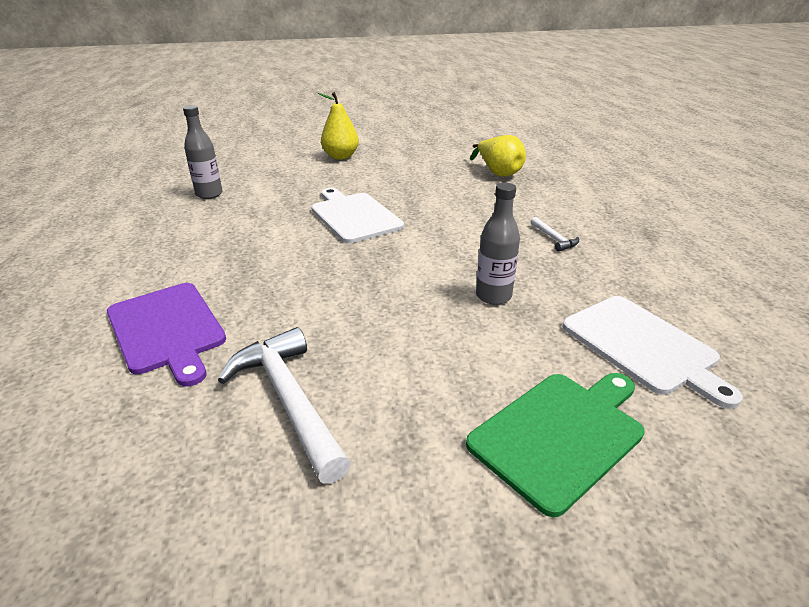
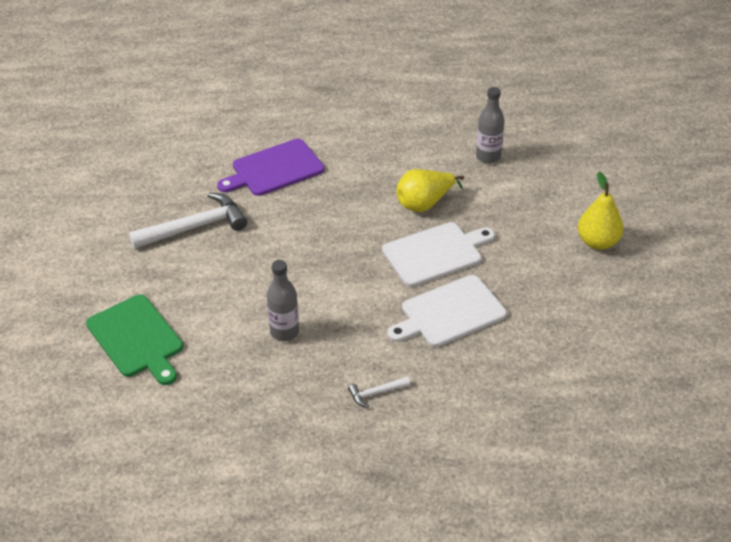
camera: 95 degrees right, 10 degrees up
yellow pear [470,135,526,177] -> yellow pear moved to [396,169,464,212]
white cutting board [562,296,743,409] -> white cutting board moved to [388,275,507,347]

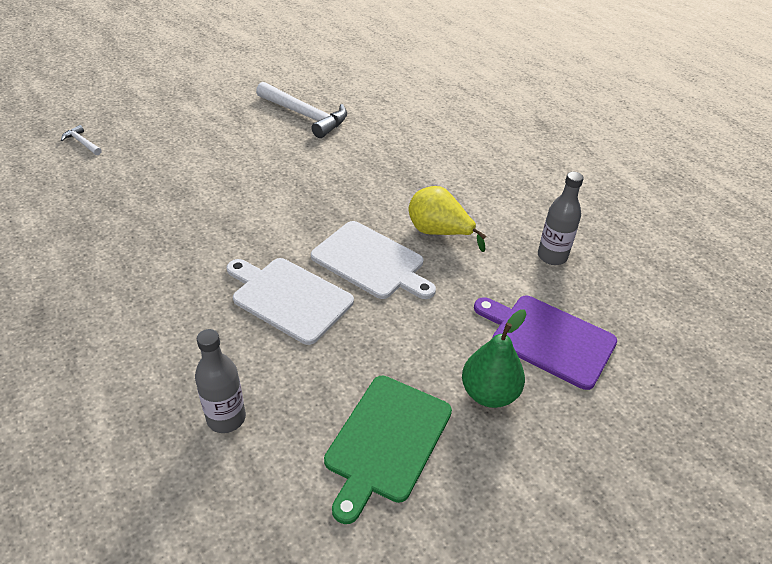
camera: 60 degrees right, 0 degrees up
green cutting board [86,294,183,385] -> green cutting board moved to [324,376,452,524]
purple cutting board [217,139,324,196] -> purple cutting board moved to [474,296,617,390]
grey bottle [267,260,299,341] -> grey bottle moved to [195,329,246,433]
white hammer [348,377,410,408] -> white hammer moved to [61,125,102,155]
yellow pear [578,172,624,250] -> green pear [462,310,527,408]

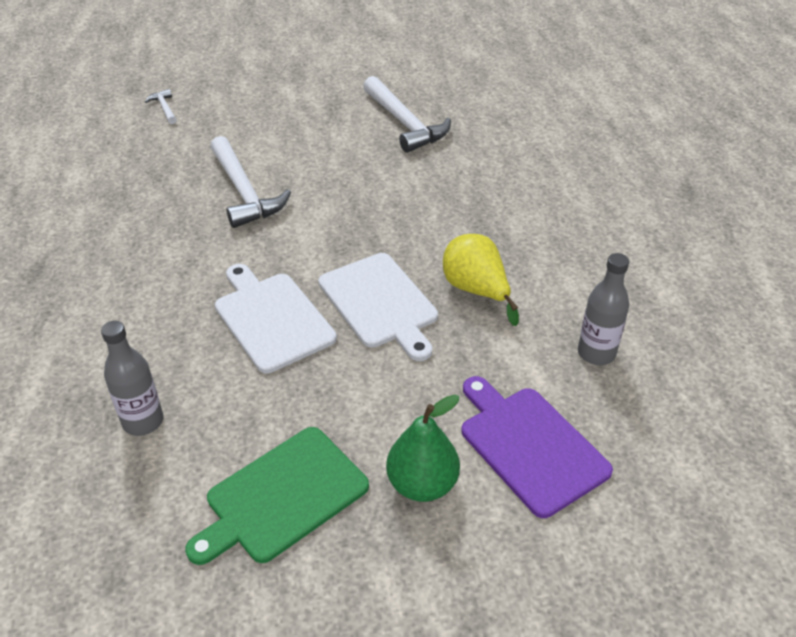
camera: 25 degrees right, 0 degrees up
none -> white hammer [210,136,291,228]

